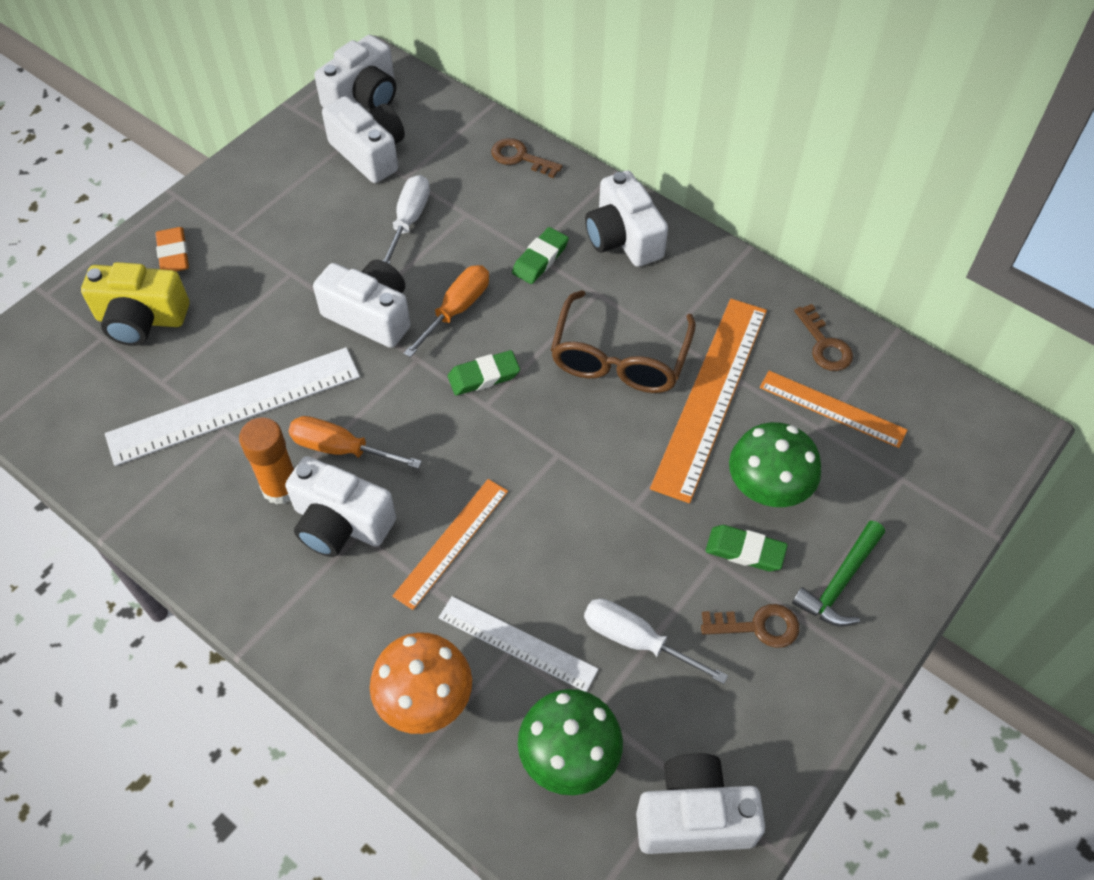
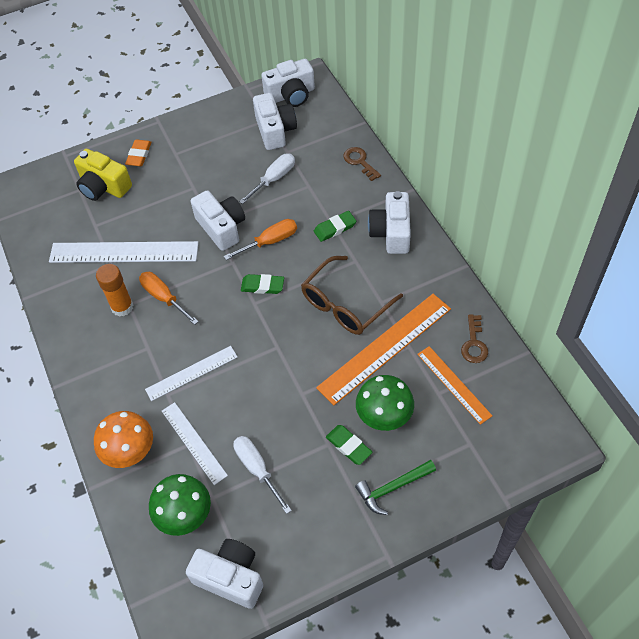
camera: 30 degrees right, 0 degrees up
white camera [285,456,396,557] -> none
orange ruler [392,479,508,610] -> white ruler [145,346,237,401]
brown key [701,604,799,648] -> none

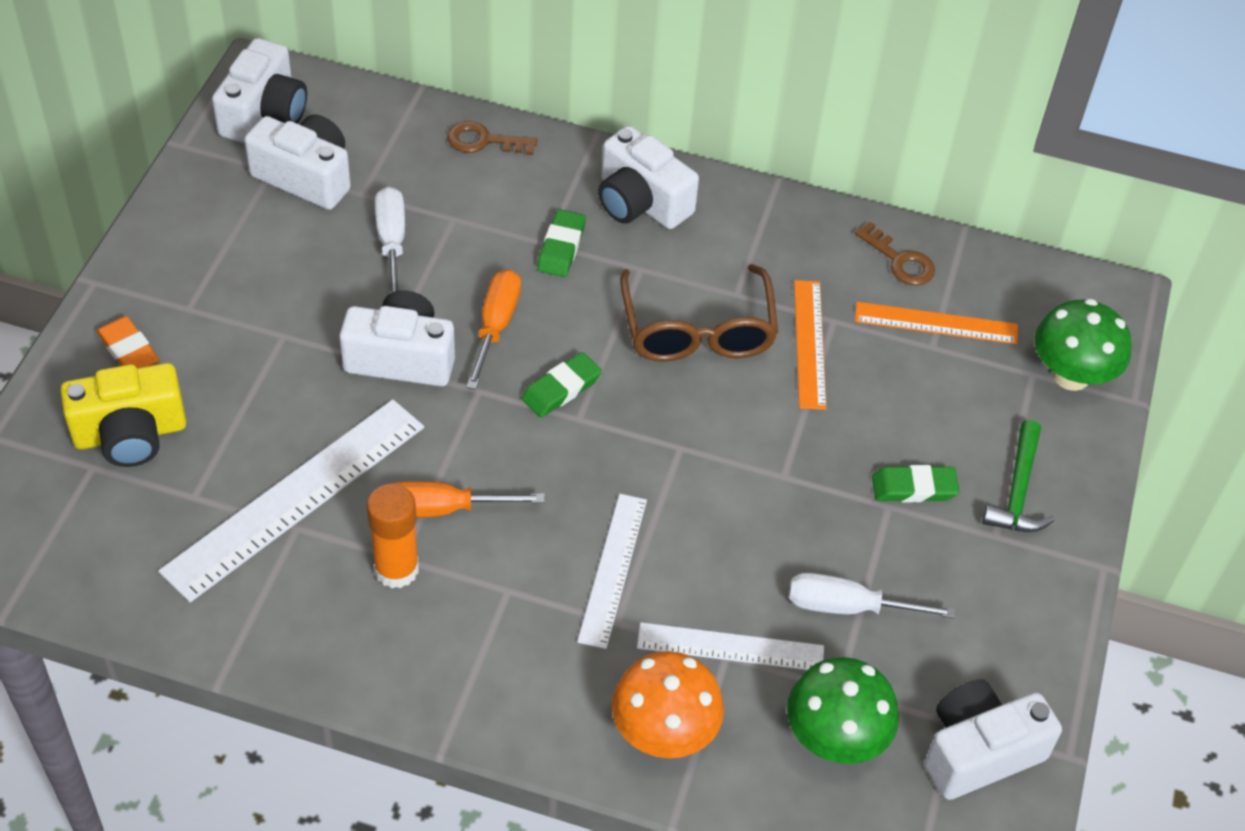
camera: 55 degrees left, 5 degrees down
orange ruler [316,294,451,405] -> orange ruler [794,280,827,410], size x0.59
green mushroom [356,375,414,431] -> green mushroom moved to [1035,299,1132,391]

